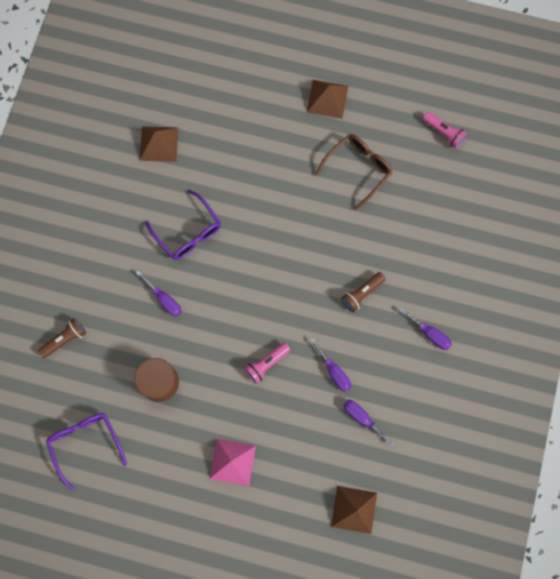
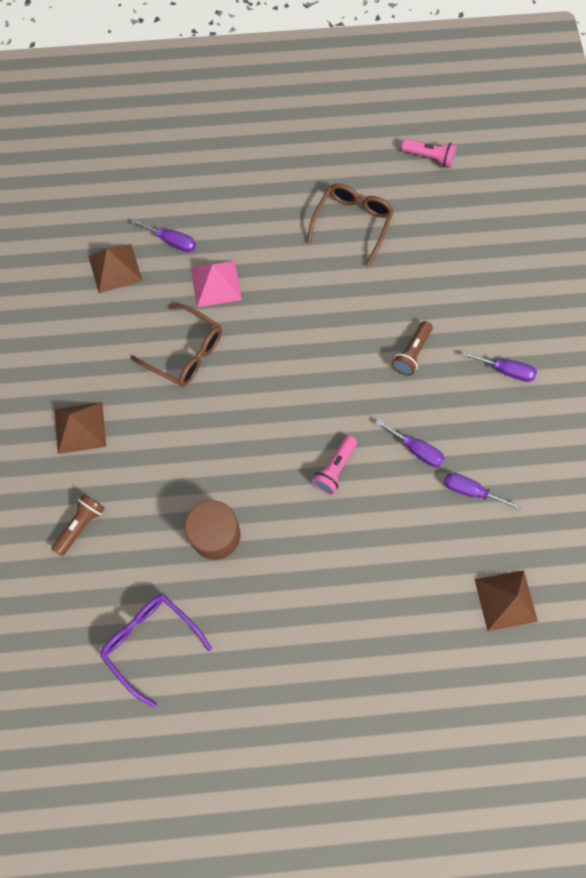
camera: 20 degrees left, 5 degrees down
purple screwdriver [136,270,182,316] -> purple screwdriver moved to [131,219,196,252]
purple glasses [145,189,221,260] -> brown glasses [130,304,222,387]
pink pyramid [210,439,256,486] -> pink pyramid moved to [191,261,242,307]
brown pyramid [307,80,348,119] -> brown pyramid moved to [55,402,106,454]

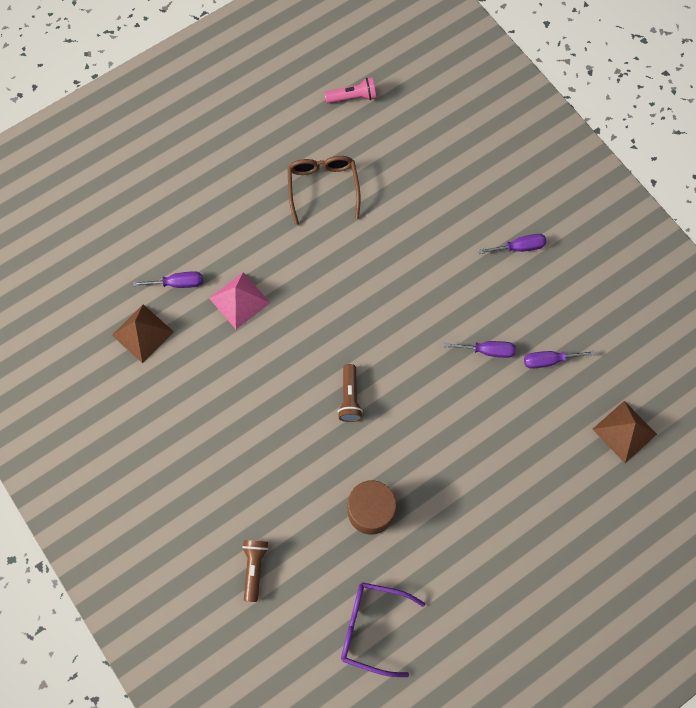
camera: 30 degrees left, 0 degrees up
brown pyramid [55,402,106,454] -> none
brown glasses [130,304,222,387] -> none
pink flashlight [312,435,357,494] -> none
brown flashlight [392,321,433,376] -> brown flashlight moved to [338,364,363,422]

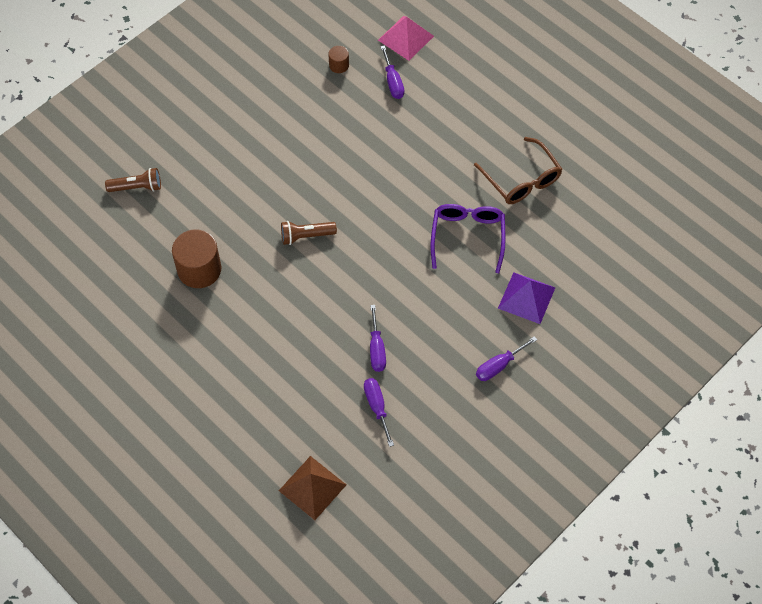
camera: 80 degrees right, 10 degrees down
brown pyramid [112,305,174,363] -> brown cylinder [328,46,349,73]
pink pyramid [209,272,270,329] -> pink pyramid moved to [378,16,434,61]
brown glasses [287,156,361,225] -> brown glasses turned 75 degrees clockwise [474,137,562,204]
pink flashlight [324,77,376,103] -> none
purple glasses [341,582,425,677] -> purple glasses moved to [431,204,505,273]
purple screwdriver [478,234,546,254] -> purple screwdriver turned 75 degrees clockwise [476,336,537,381]
none -> purple pyramid [498,272,555,324]

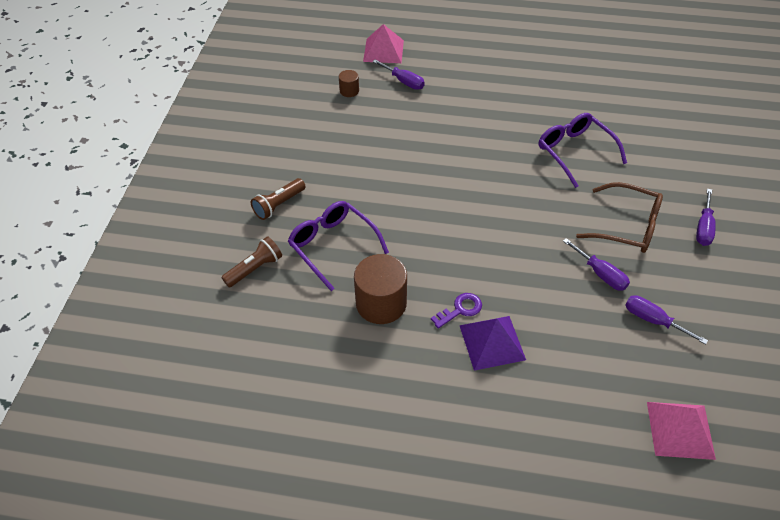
camera: 35 degrees left, 10 degrees down
brown pyramid [279,456,346,520] -> pink pyramid [647,402,716,460]
brown flashlight [281,221,337,245] -> brown flashlight moved to [251,178,306,220]
brown glasses [474,137,562,204] -> brown glasses moved to [576,182,663,253]
purple pyramid [498,272,555,324] -> purple pyramid moved to [459,316,526,371]
none -> purple glasses [288,201,389,291]
none -> purple key [431,293,482,329]

